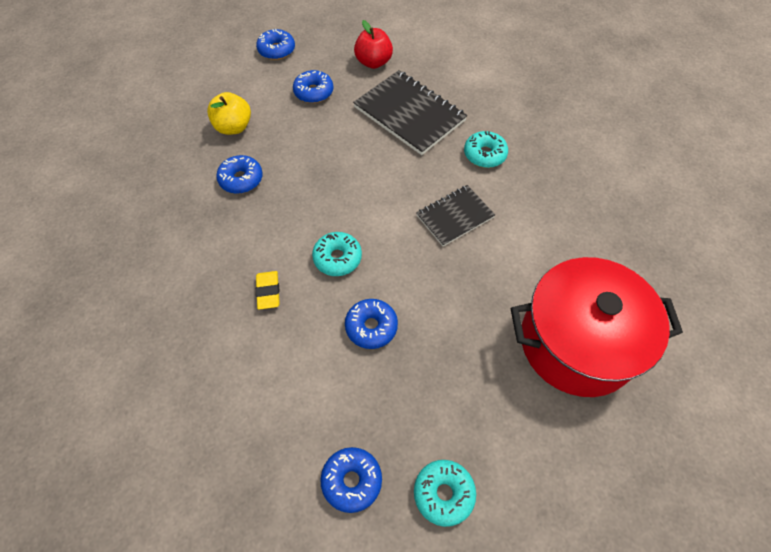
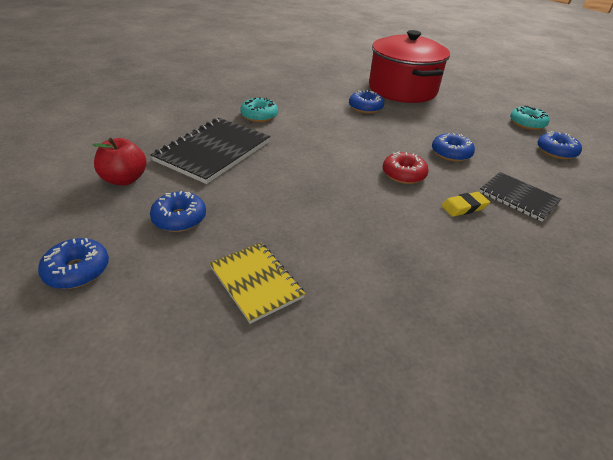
camera: 105 degrees left, 20 degrees down
yellow apple [207,92,251,135] -> yellow notebook [209,243,305,324]
blue donut [216,155,263,194] -> blue donut moved to [349,90,384,114]
turquoise donut [312,232,362,276] -> red donut [383,152,429,184]
black notebook [416,185,495,246] -> black notebook moved to [479,172,562,222]

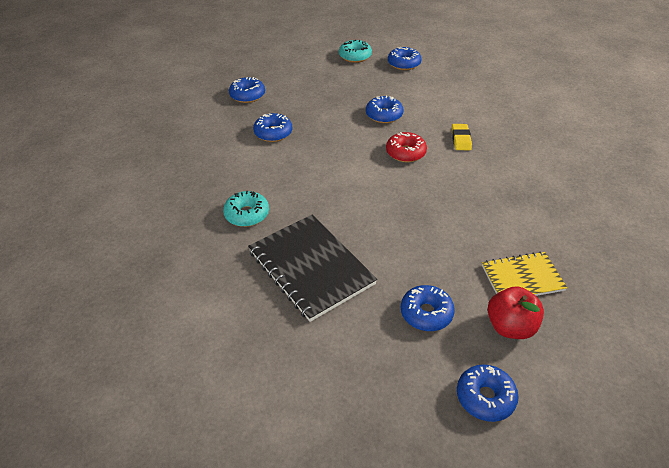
camera: 65 degrees left, 5 degrees up
red apple [93,138,147,185] -> red apple moved to [488,287,544,339]
red pot [369,30,450,103] -> blue donut [229,77,265,103]
black notebook [479,172,562,222] -> none

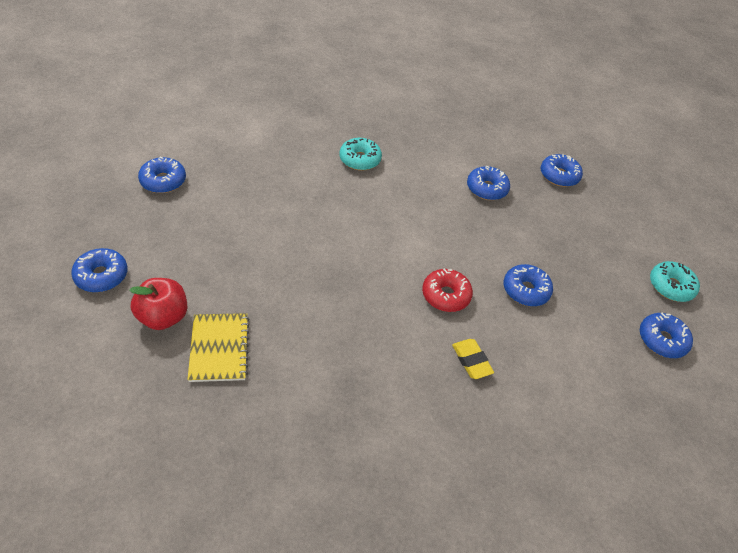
camera: 90 degrees right, 5 degrees up
black notebook [248,215,377,322] -> none
blue donut [401,285,455,331] -> blue donut moved to [138,157,186,193]
yellow eraser [452,124,472,150] -> yellow eraser turned 60 degrees clockwise [452,339,494,379]

